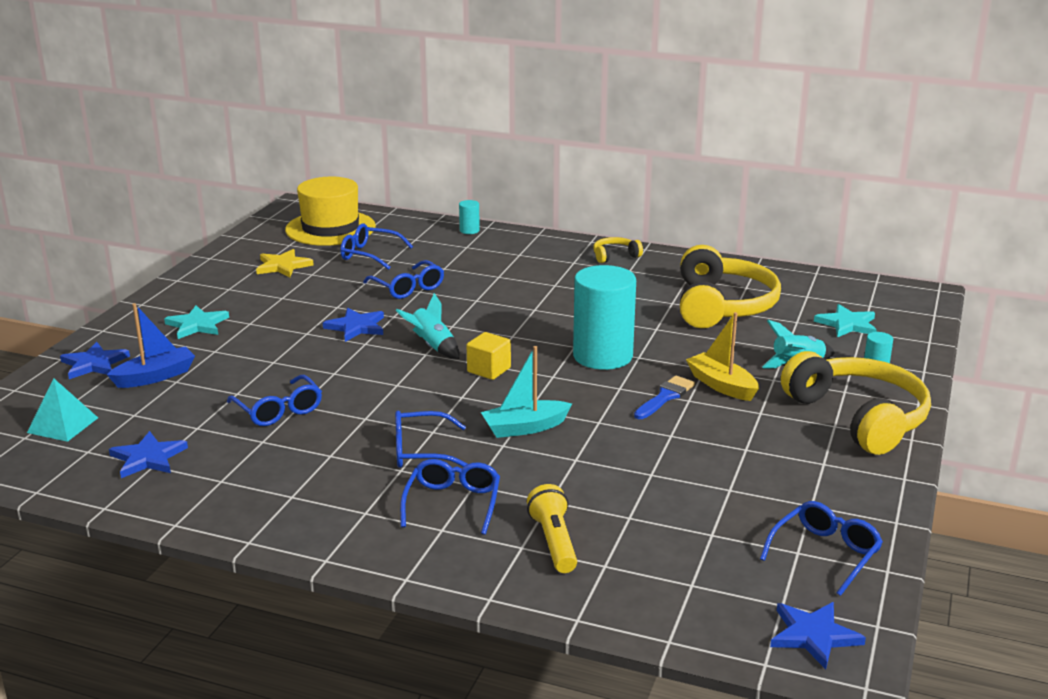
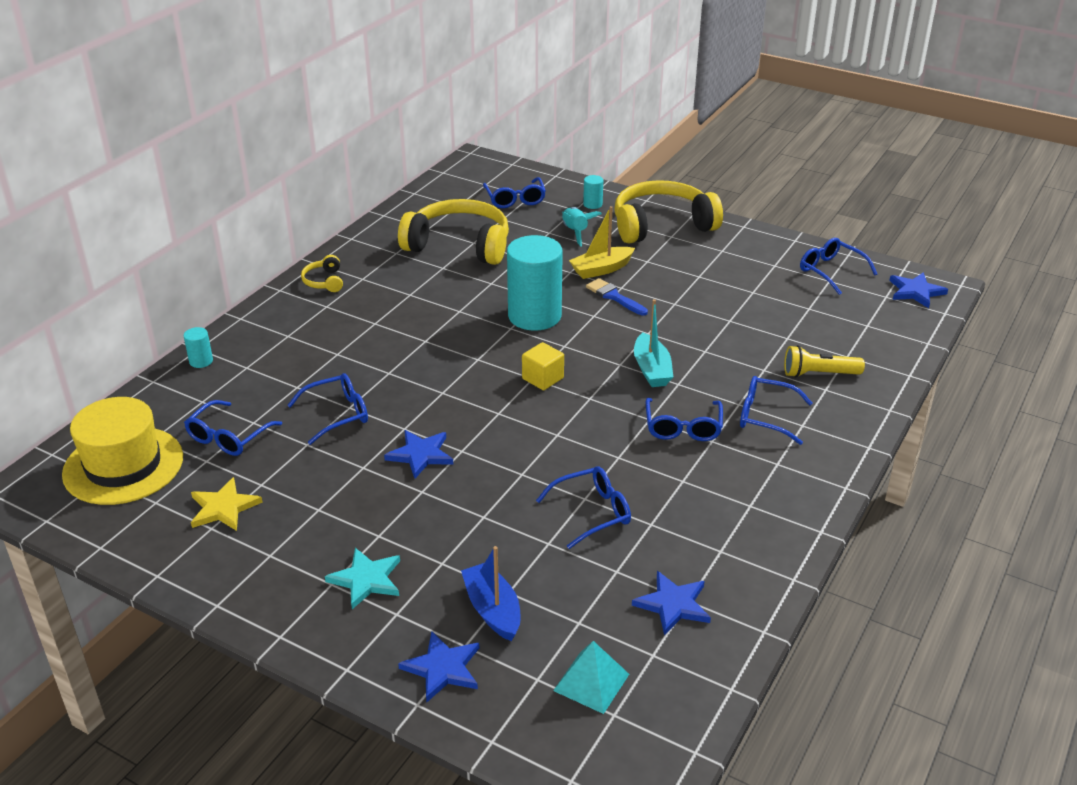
camera: 80 degrees left, 10 degrees up
turquoise rocket [396,293,459,359] -> none
turquoise star [814,304,877,337] -> blue glasses [483,177,546,208]

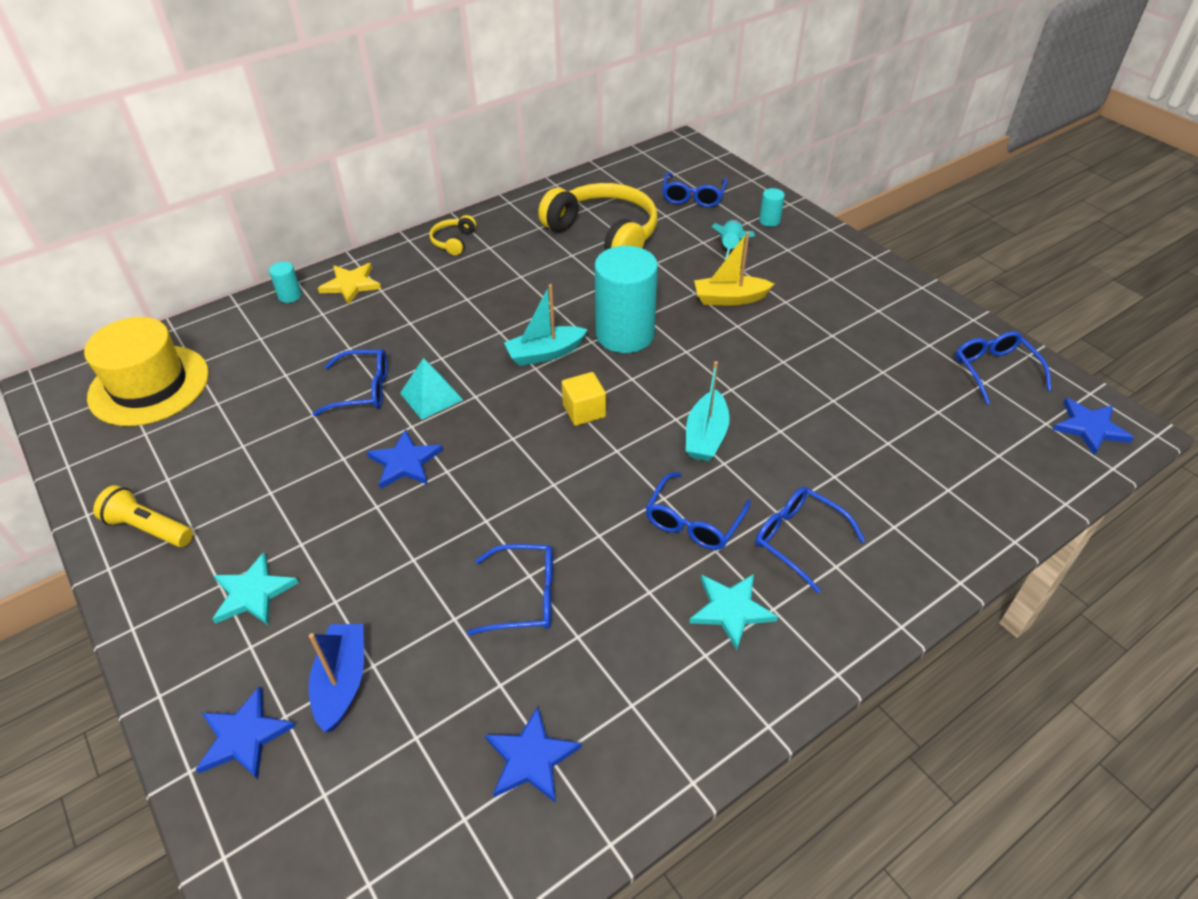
camera: 25 degrees right, 10 degrees up
blue glasses [184,400,282,456] -> none
yellow star [191,477,263,531] -> yellow star moved to [318,263,381,305]
turquoise pyramid [553,641,629,714] -> turquoise pyramid moved to [400,358,463,420]
blue brush [586,278,648,316] -> none
yellow headphones [614,180,723,244] -> none
yellow flashlight [784,345,865,378] -> yellow flashlight moved to [93,485,193,547]
none -> turquoise boat [504,284,588,366]
none -> turquoise star [689,574,778,650]

